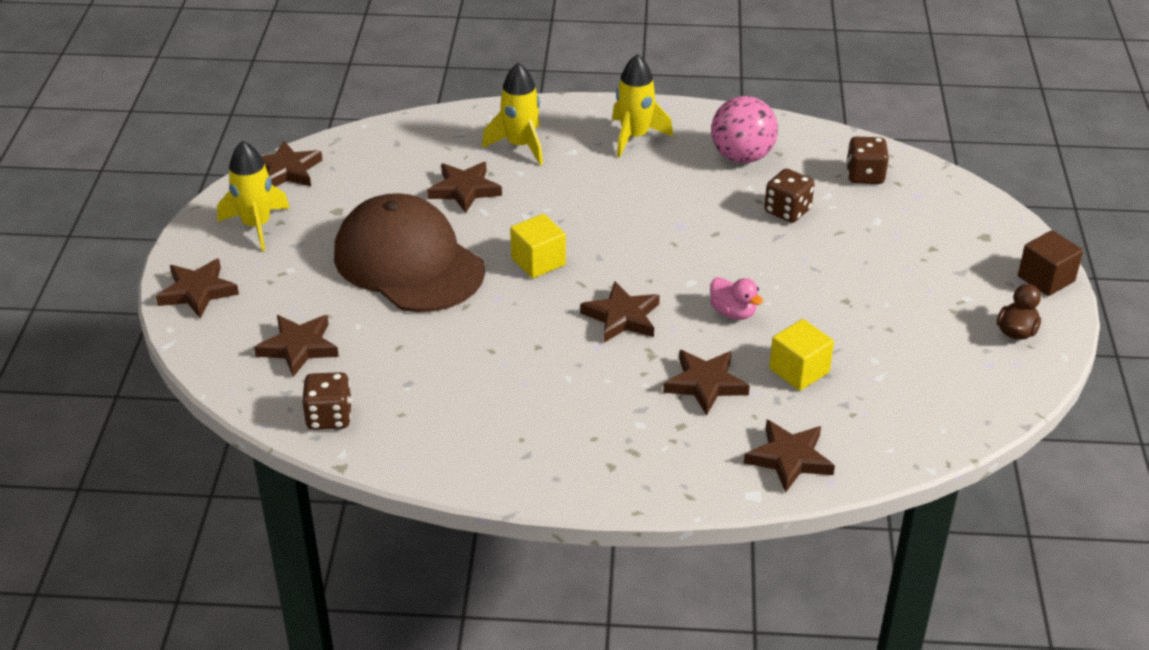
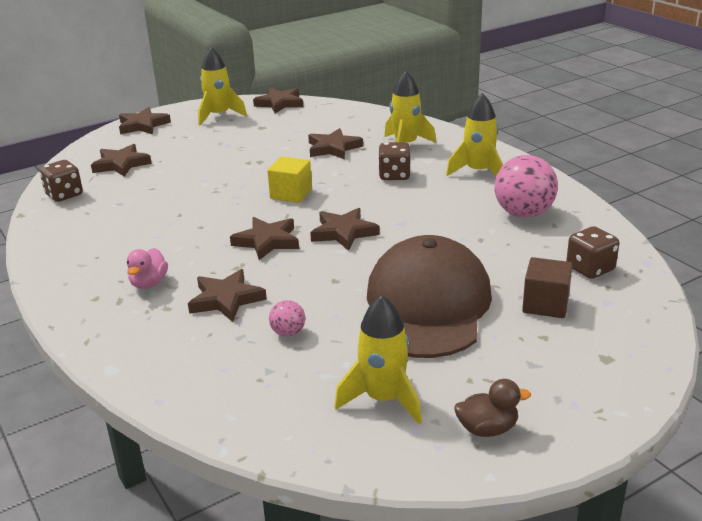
camera: 55 degrees right, 10 degrees down
brown cap [334,193,485,312] -> brown cap moved to [367,235,492,358]
pink duck [710,277,763,320] -> pink duck moved to [127,248,168,289]
brown star [744,420,835,493] -> brown star moved to [310,208,380,251]
brown dice [764,169,814,223] -> brown dice moved to [378,142,411,180]
yellow cube [769,319,834,391] -> pink ball [269,300,305,337]
brown cube [1018,230,1083,296] -> brown cube moved to [522,257,573,318]
none -> yellow rocket [335,295,422,424]

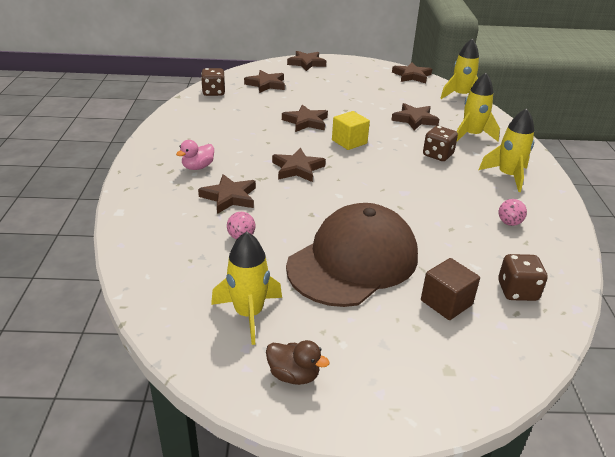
camera: 30 degrees right, 5 degrees up
yellow rocket [198,47,247,126] -> yellow rocket moved to [440,38,479,99]
brown star [310,208,380,251] -> brown star moved to [282,105,328,132]
pink ball [494,155,558,218] -> pink ball [499,199,527,226], size x0.48

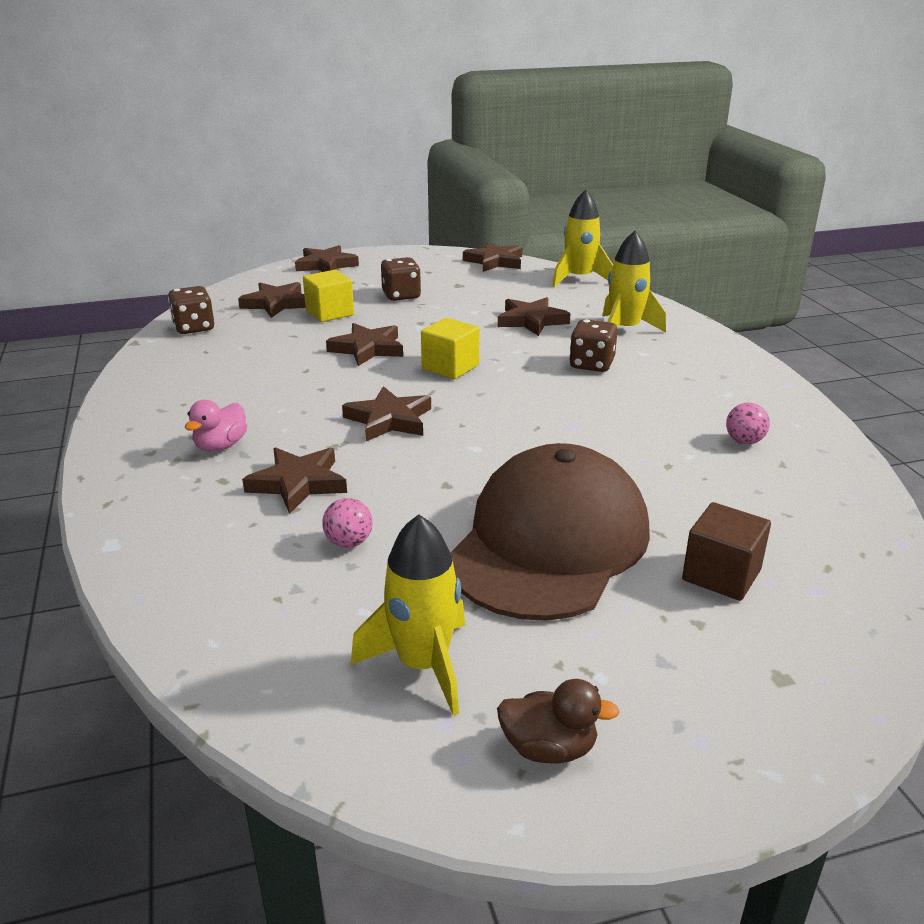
camera: 15 degrees left, 5 degrees down
yellow rocket [479,108,534,192] -> none
brown dice [498,254,548,301] -> brown dice moved to [381,257,421,301]
none -> yellow cube [303,270,354,322]

